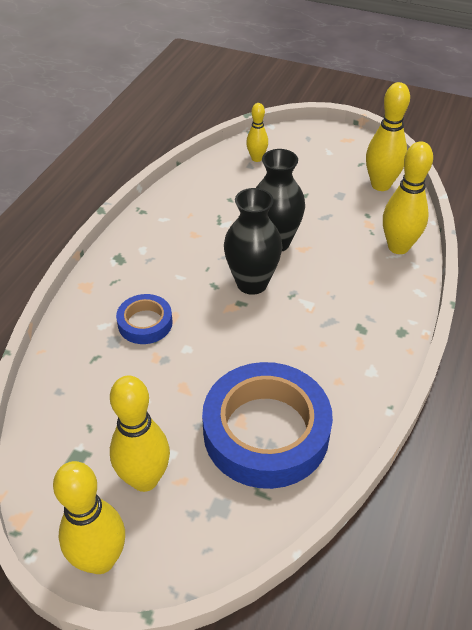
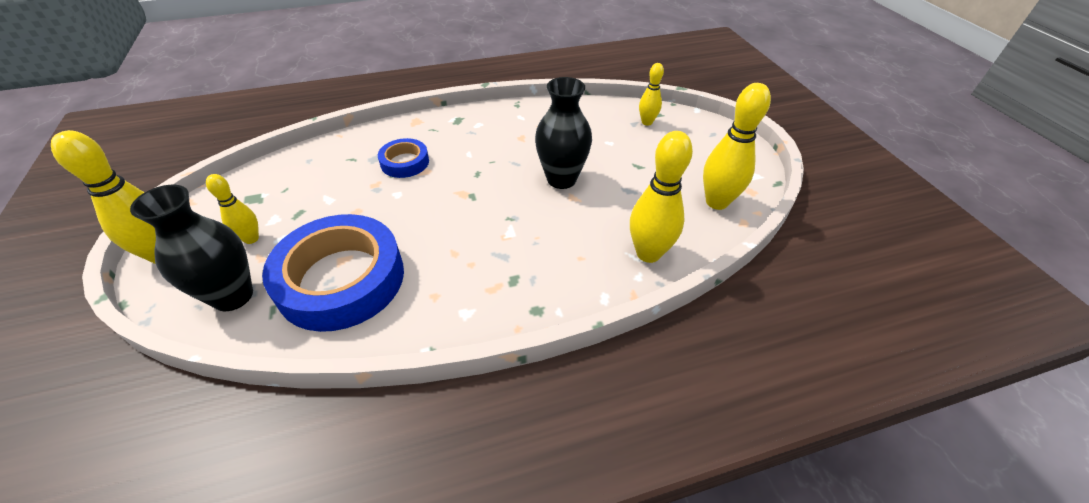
camera: 50 degrees right, 0 degrees up
yellow bowling pin [110,375,170,492] -> yellow bowling pin [206,174,259,244], size x0.58
black vase [224,188,283,295] -> black vase moved to [130,185,253,311]

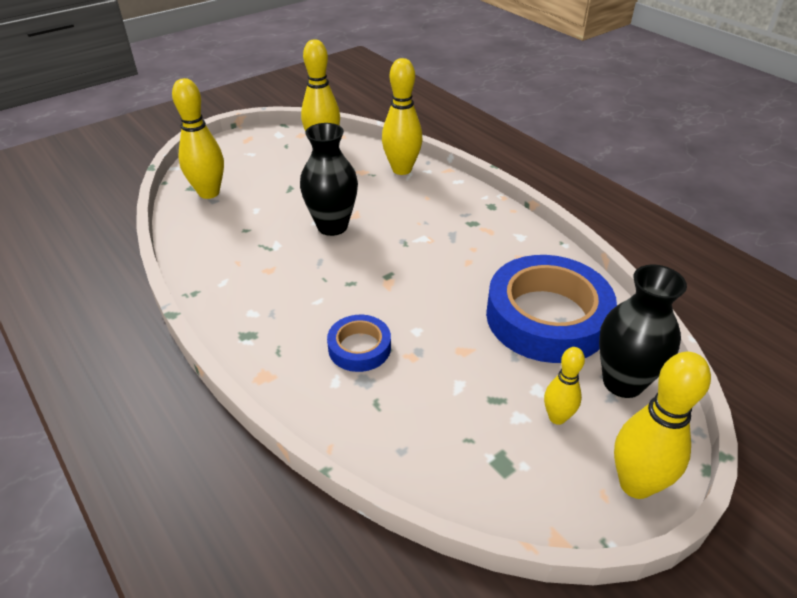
camera: 110 degrees left, 5 degrees down
yellow bowling pin [639,63,664,126] -> yellow bowling pin [172,78,224,199], size x1.73

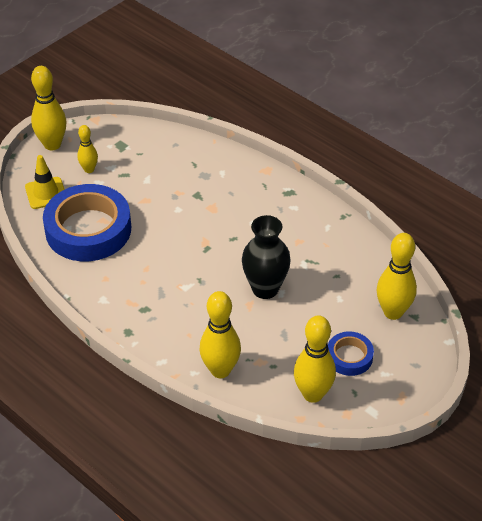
camera: 170 degrees right, 5 degrees up
blue tape [327,315,391,372] -> blue tape moved to [328,332,374,376]
black vase [599,265,687,398] -> yellow traffic cone [25,155,65,209]

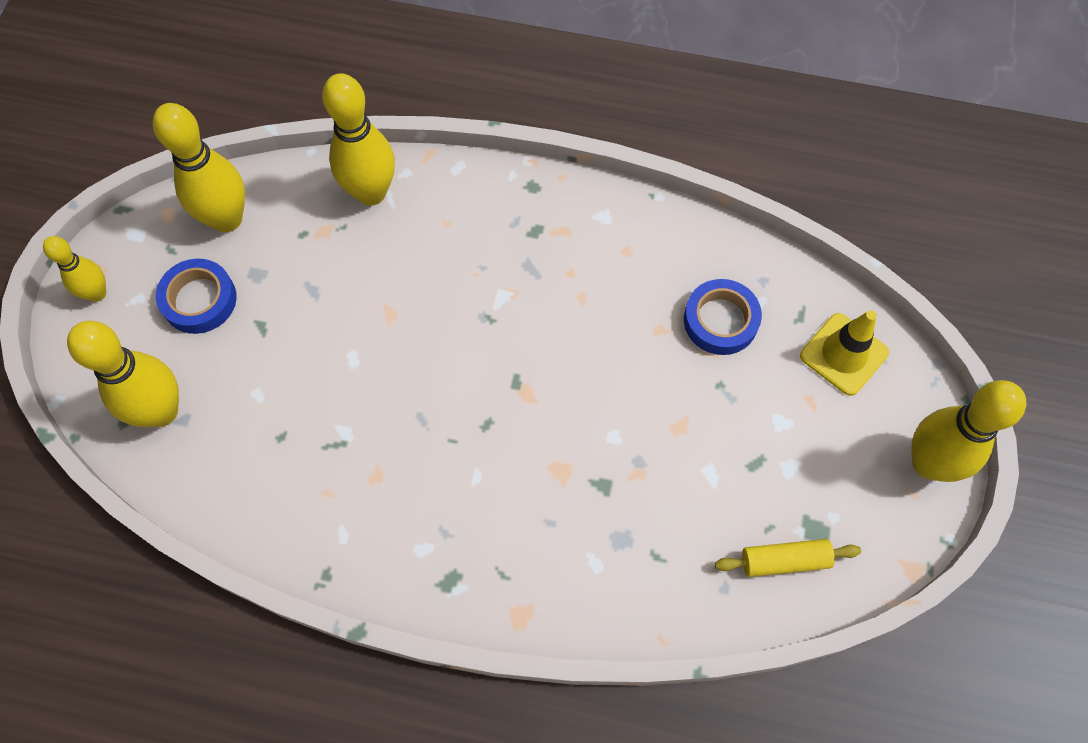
camera: 150 degrees right, 20 degrees up
blue tape [43,184,131,261] -> blue tape [684,279,762,355], size x0.49
yellow bowling pin [77,125,98,173] -> yellow bowling pin moved to [43,236,106,302]
black vase [242,215,291,299] -> none
none -> yellow rolling pin [715,539,861,577]

